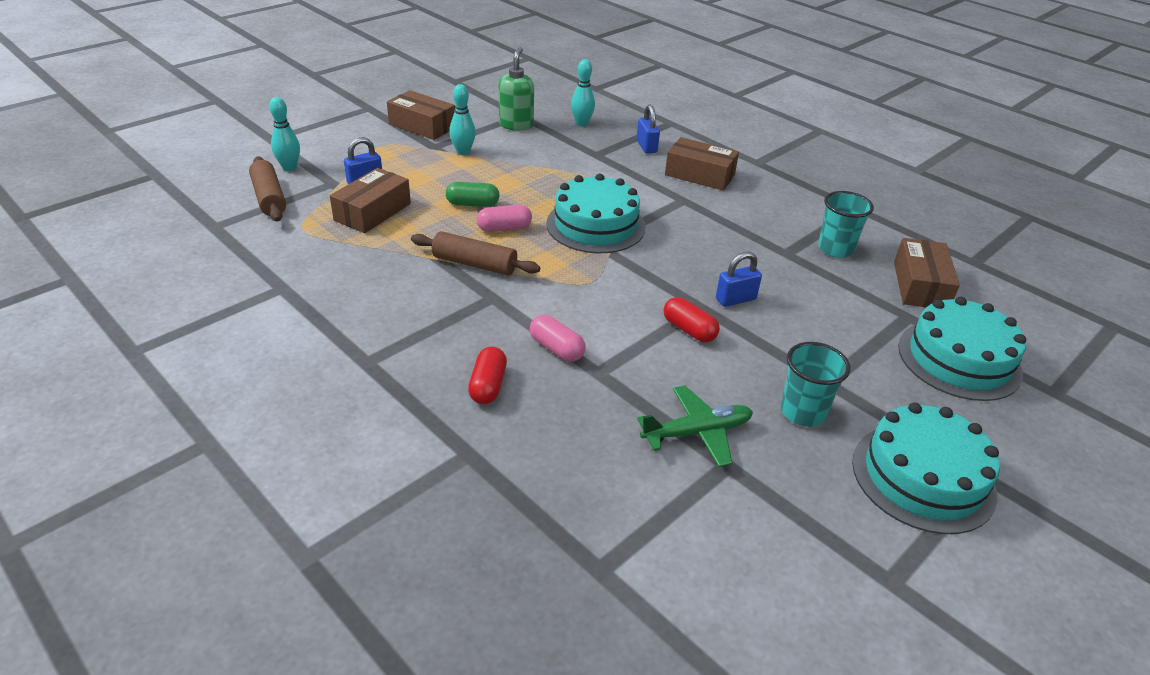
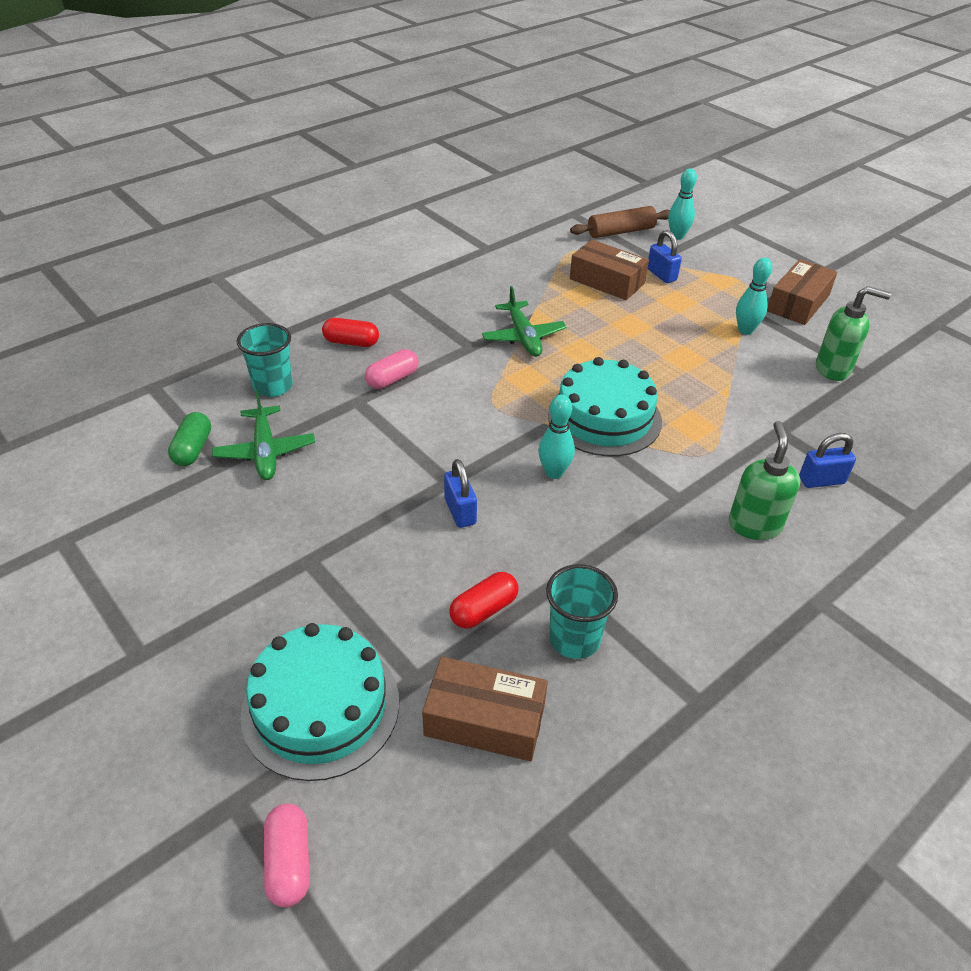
camera: 95 degrees right, 5 degrees up
brown rolling pin [411,231,540,276] -> green plane [482,286,567,357]
green capsule [446,182,500,207] -> green capsule moved to [168,412,211,466]
pink capsule [476,205,532,232] -> pink capsule moved to [264,804,310,907]
turquoise bowling pin [571,59,595,127] -> turquoise bowling pin moved to [538,395,575,479]
red capsule [664,297,720,342] -> red capsule moved to [449,572,519,628]
brown box [665,137,739,191] -> green soap dispenser [729,421,800,540]
turquoise cup [781,342,851,427] -> turquoise cup moved to [237,323,293,397]
turquoise cake [852,403,1000,534] -> none

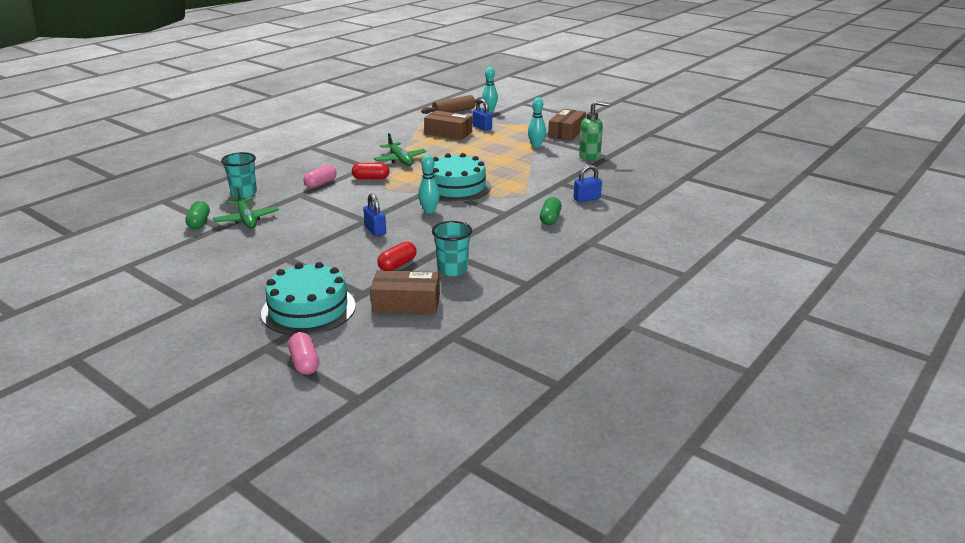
camera: 10 degrees left, 15 degrees down
red capsule [322,318,379,347] -> red capsule moved to [352,163,390,179]
green soap dispenser [729,421,800,540] -> green capsule [540,197,562,225]

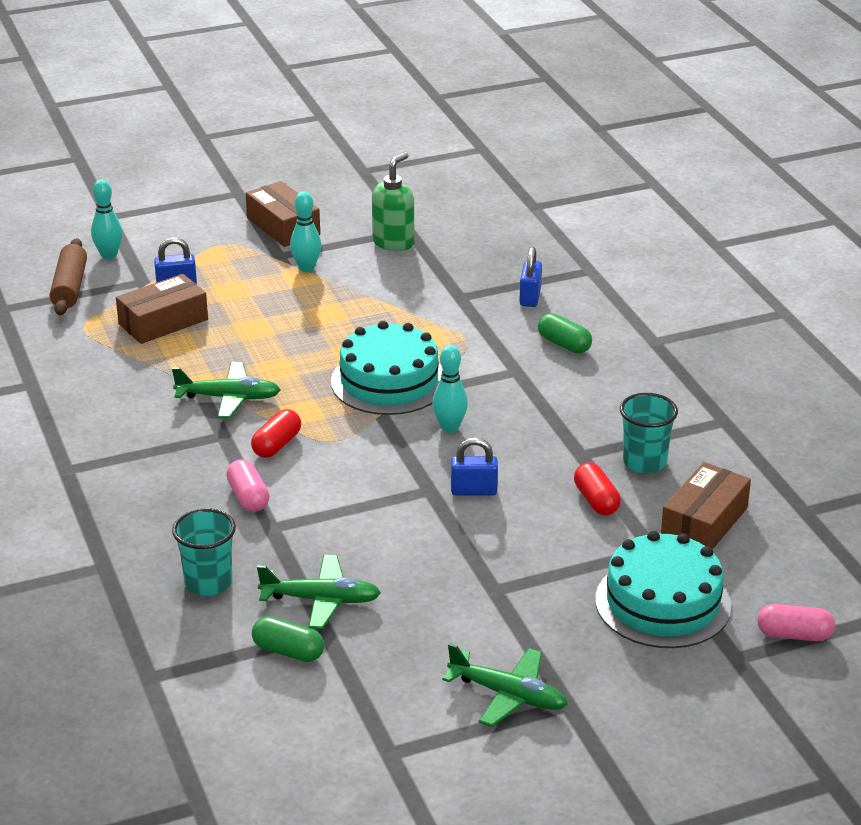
camera: 60 degrees left, 5 degrees up
none -> green plane [442,643,568,727]

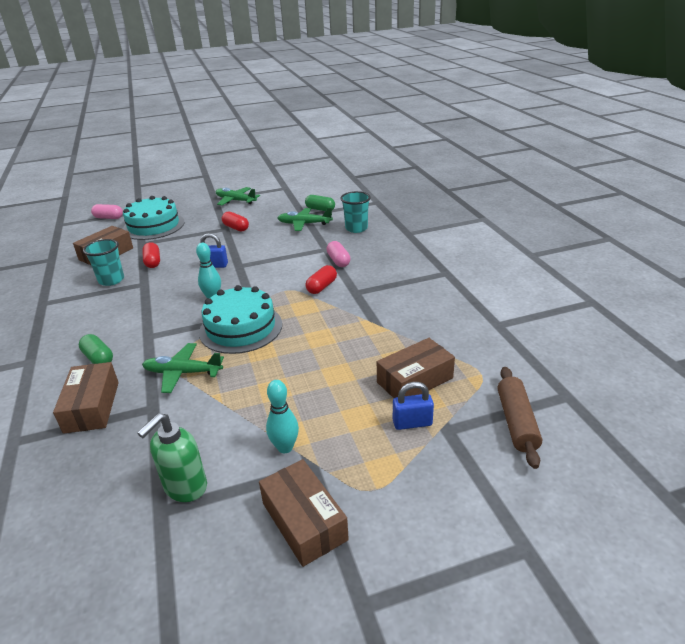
camera: 175 degrees left, 0 degrees up
turquoise bowling pin [91,180,122,259] -> none
green plane [172,362,281,419] -> green plane moved to [142,343,224,393]
blue padlock [519,247,542,307] -> brown box [53,362,119,434]
none -> red capsule [222,212,249,232]

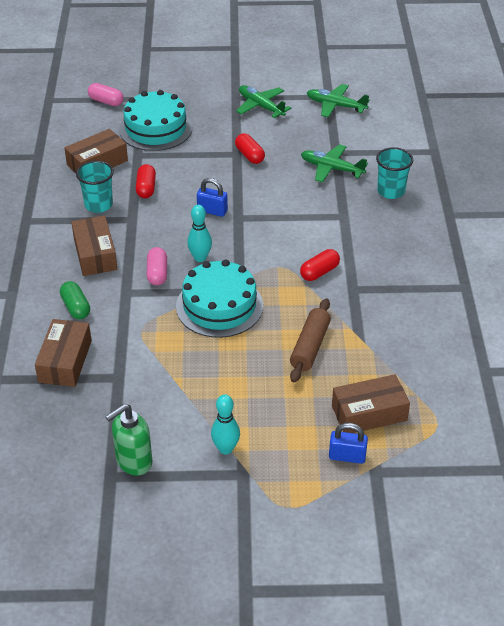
camera: 15 degrees right, 10 degrees up
green plane [142,343,224,393] -> green plane moved to [307,84,370,117]
brown box [259,459,349,567] -> brown box moved to [71,216,117,276]
green capsule [305,195,335,211] -> none
pink capsule [326,241,351,267] -> pink capsule moved to [147,247,167,285]
brown rolling pin [497,367,542,469] -> brown rolling pin moved to [290,298,331,382]

